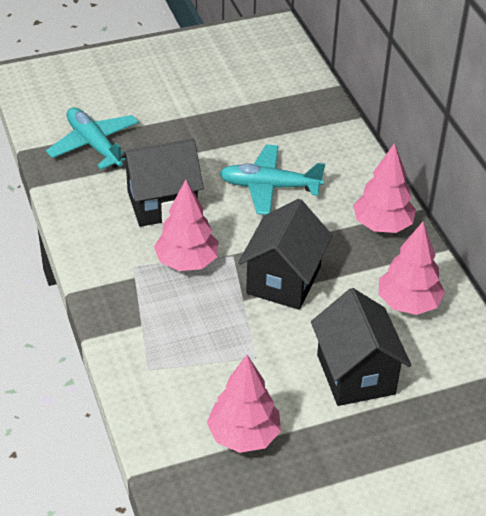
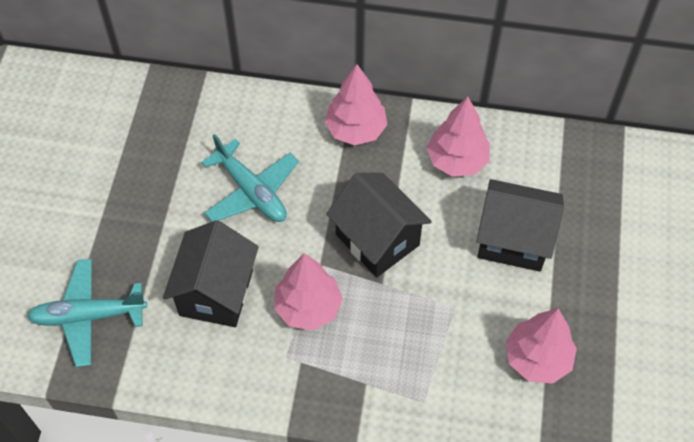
camera: 60 degrees left, 15 degrees up
turquoise plane [219,144,325,215] -> turquoise plane turned 75 degrees counterclockwise [202,134,299,222]

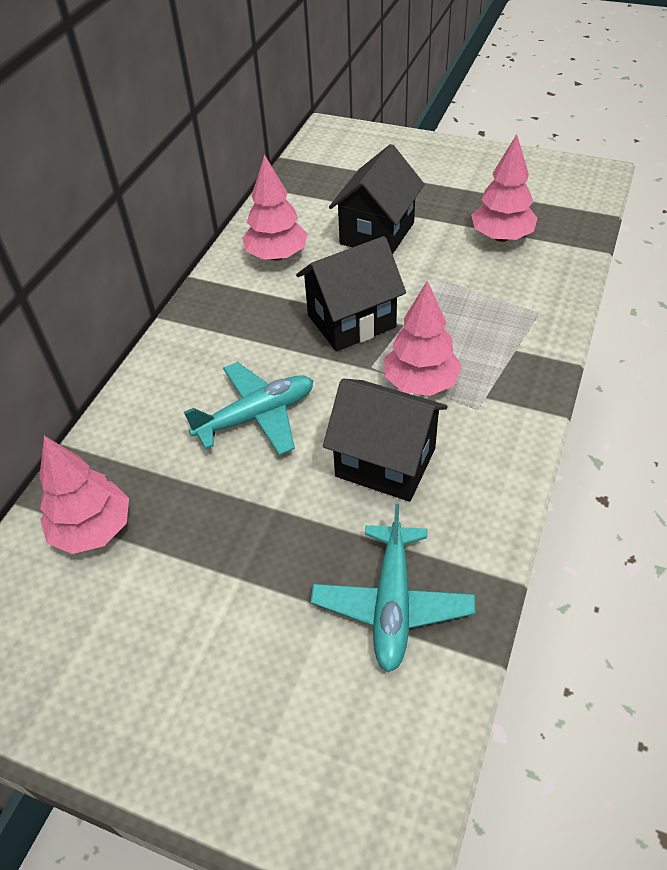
camera: 75 degrees left, 10 degrees down
pink tree [325,64,387,146] -> pink tree moved to [39,436,129,554]

